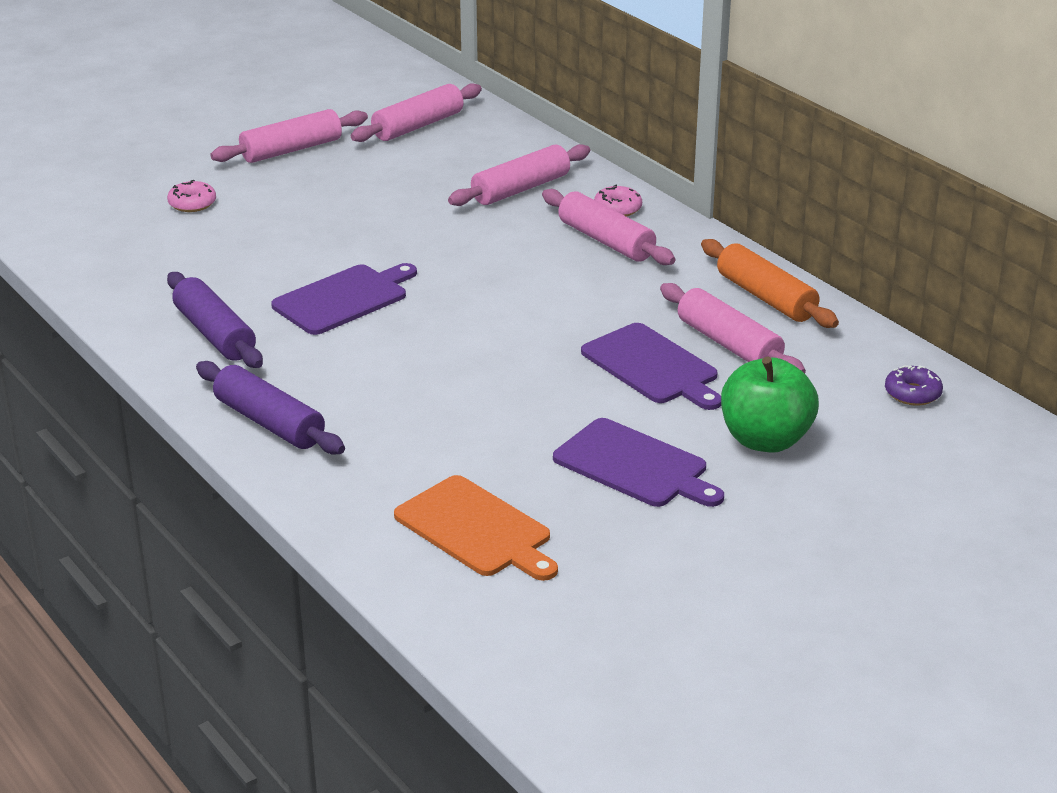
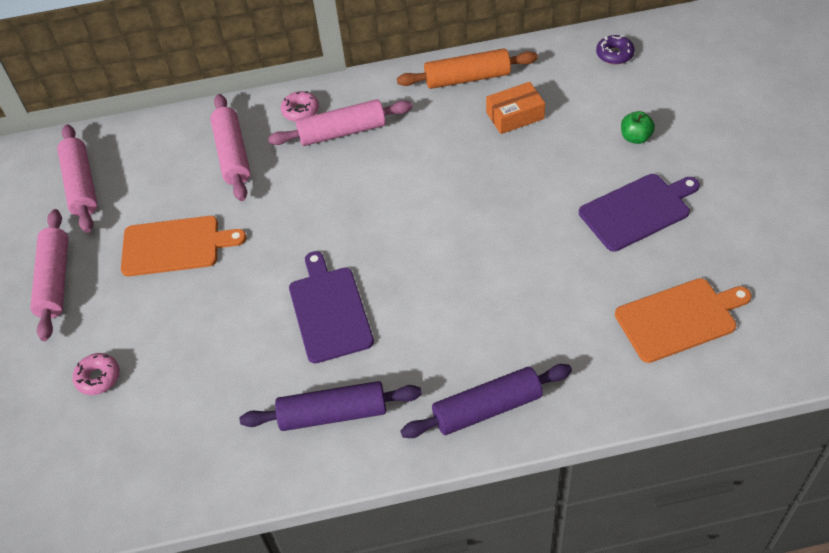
camera: 60 degrees left, 20 degrees up
purple cutting board [581,323,721,410] -> none
pink rolling pin [660,283,806,373] -> orange box [486,82,545,134]
green apple [721,356,819,453] -> green apple [621,111,655,144], size x0.50
none -> orange cutting board [121,216,247,276]

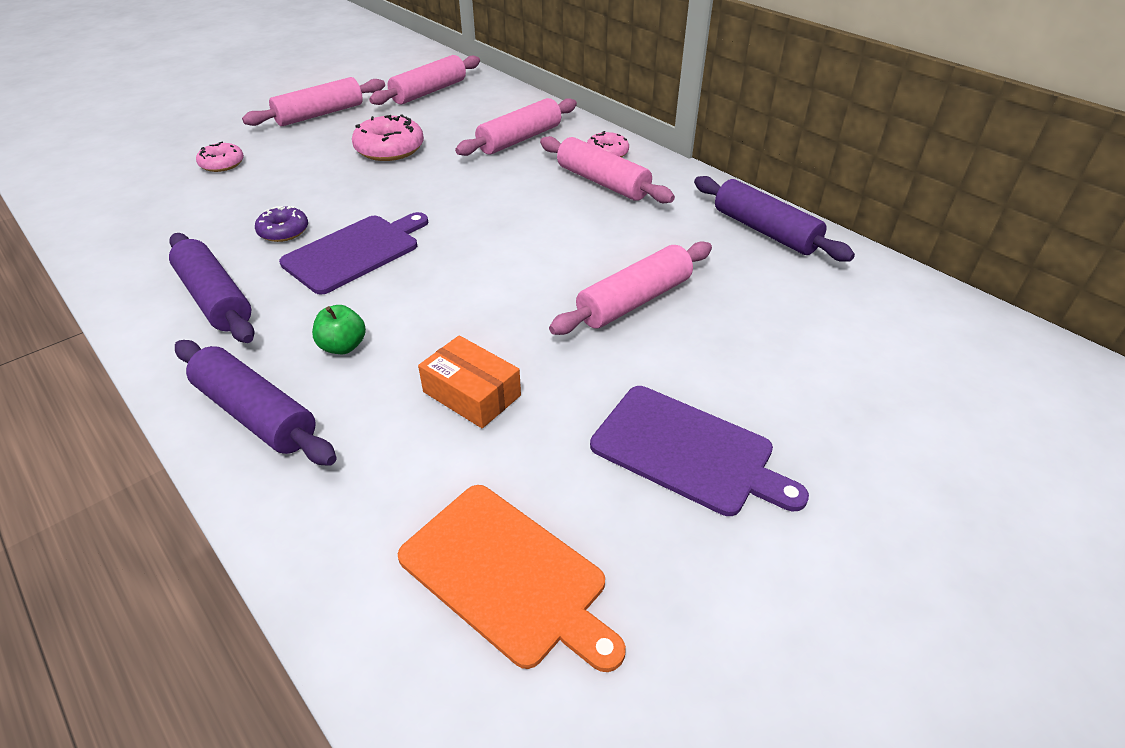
camera: 55 degrees right, 10 degrees down
orange cutting board [121,216,247,276] -> pink donut [352,114,424,161]
orange rolling pin [397,49,538,89] -> purple rolling pin [694,176,855,262]
orange box [486,82,545,134] -> orange box moved to [418,335,521,428]
purple donut [596,35,635,65] -> purple donut moved to [255,206,308,242]
green apple [621,111,655,144] -> green apple moved to [312,305,366,354]
none -> pink rolling pin [549,241,712,335]

